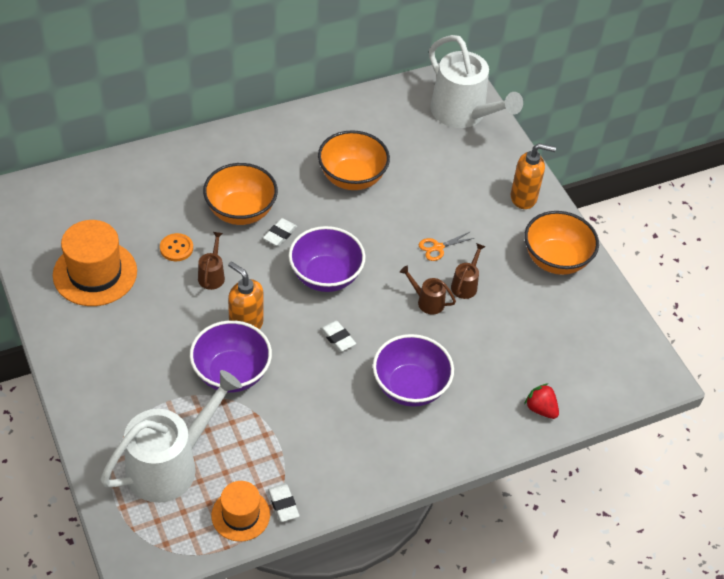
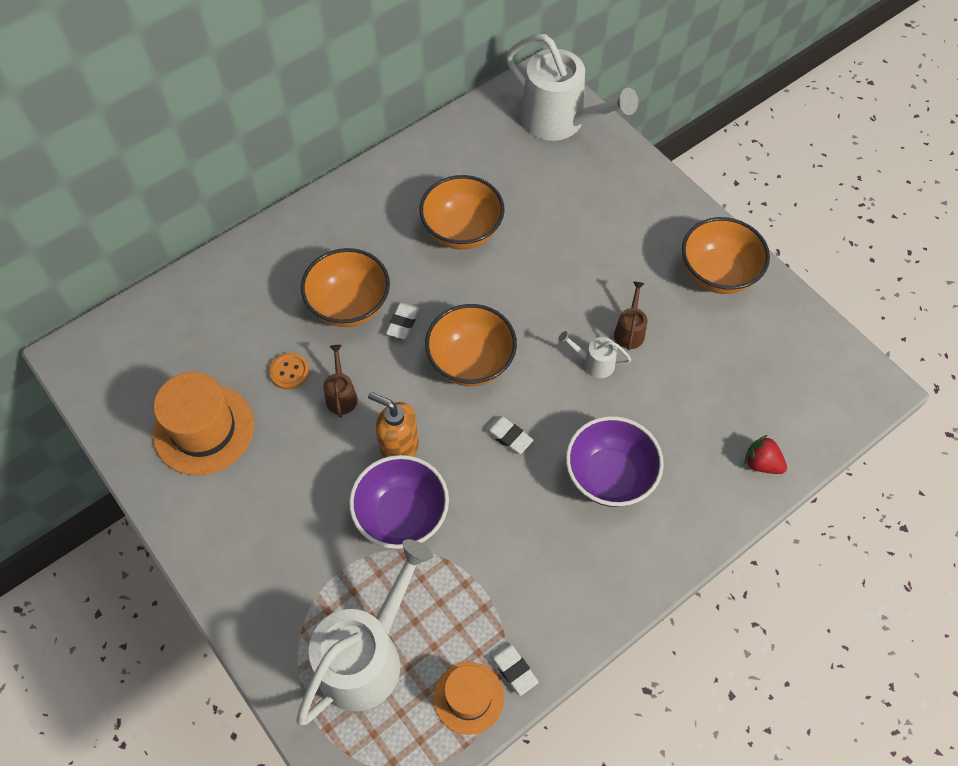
camera: 10 degrees left, 10 degrees up
purple bowl [289,226,365,292] -> orange bowl [425,304,517,386]
brown watering can [400,266,456,314] -> white watering can [558,331,631,378]
orange scissors [419,232,474,261] -> none
orange soap dispenser [511,143,556,209] -> none

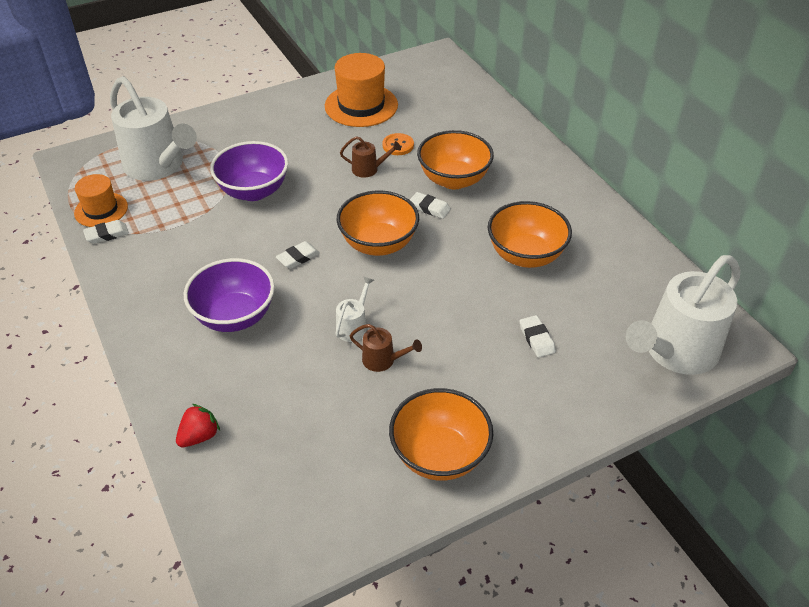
camera: 100 degrees right, 15 degrees down
orange soap dispenser [368,392,419,458] -> none
none -> white eraser [519,315,556,358]

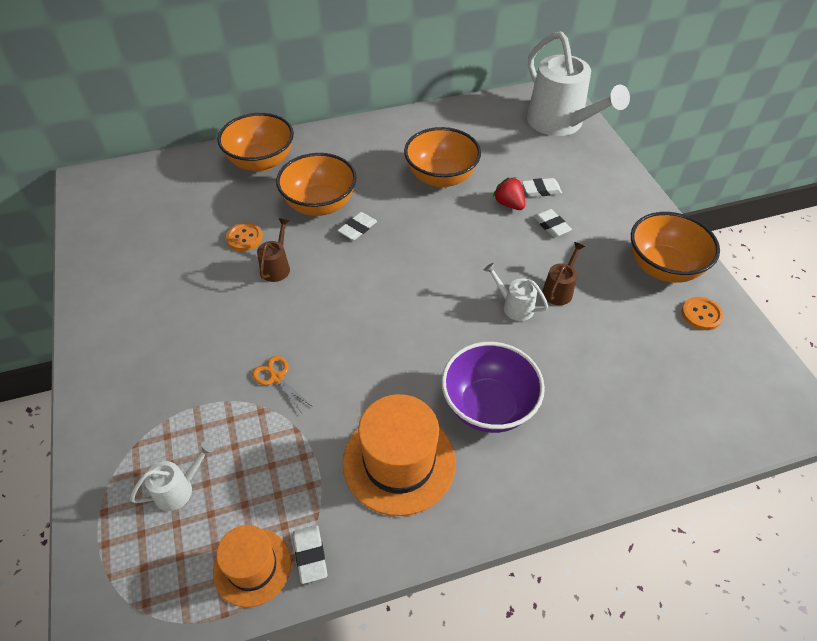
camera: 80 degrees left, 5 degrees up
white watering can [110,76,197,181] -> white watering can [130,442,214,511], size x0.43
red strawberry [176,404,220,447] -> red strawberry moved to [493,177,525,210]
purple bowl [210,141,288,201] -> orange scissors [252,356,313,412]
white eraser [276,241,320,269] -> white eraser moved to [533,209,572,237]
orange hat [325,53,398,127] -> orange hat moved to [343,394,456,516]
orange bowl [337,190,419,256] -> orange bowl moved to [217,113,294,172]
none -> orange button [682,297,724,330]

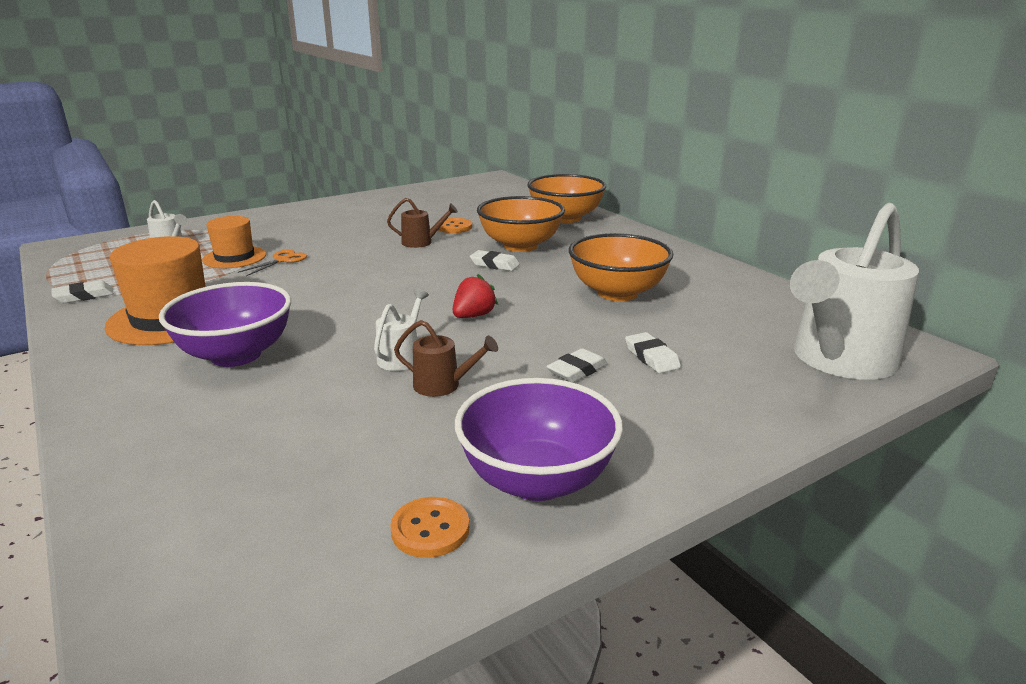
camera: 75 degrees right, 25 degrees down
orange hat [213,525,291,607] -> orange hat moved to [202,216,266,268]
red strawberry [493,177,525,210] -> red strawberry moved to [453,274,498,318]
orange bowl [631,212,720,283] -> purple bowl [455,378,623,501]

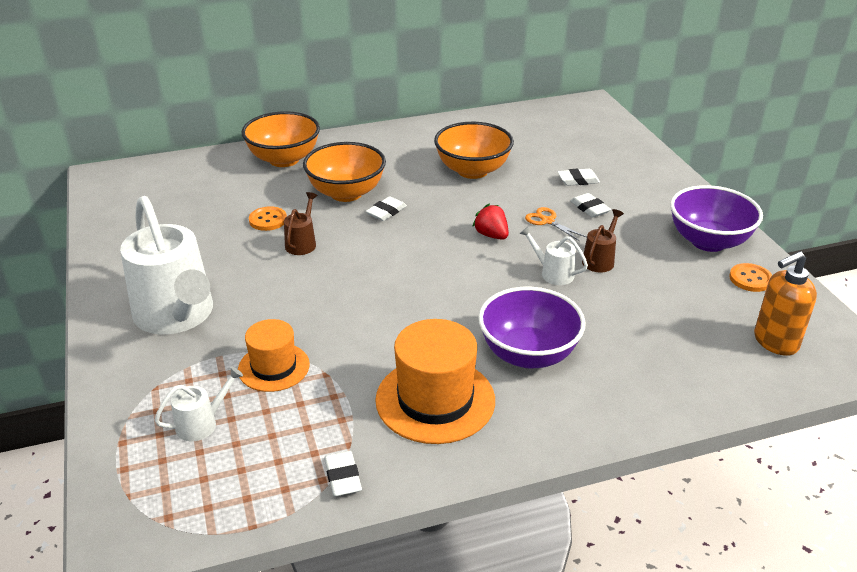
camera: 75 degrees left, 10 degrees up
orange scissors [238,249,307,276] -> orange scissors moved to [525,207,586,241]
white watering can [790,203,919,380] -> white watering can moved to [120,196,213,334]
none -> orange soap dispenser [754,251,817,356]

